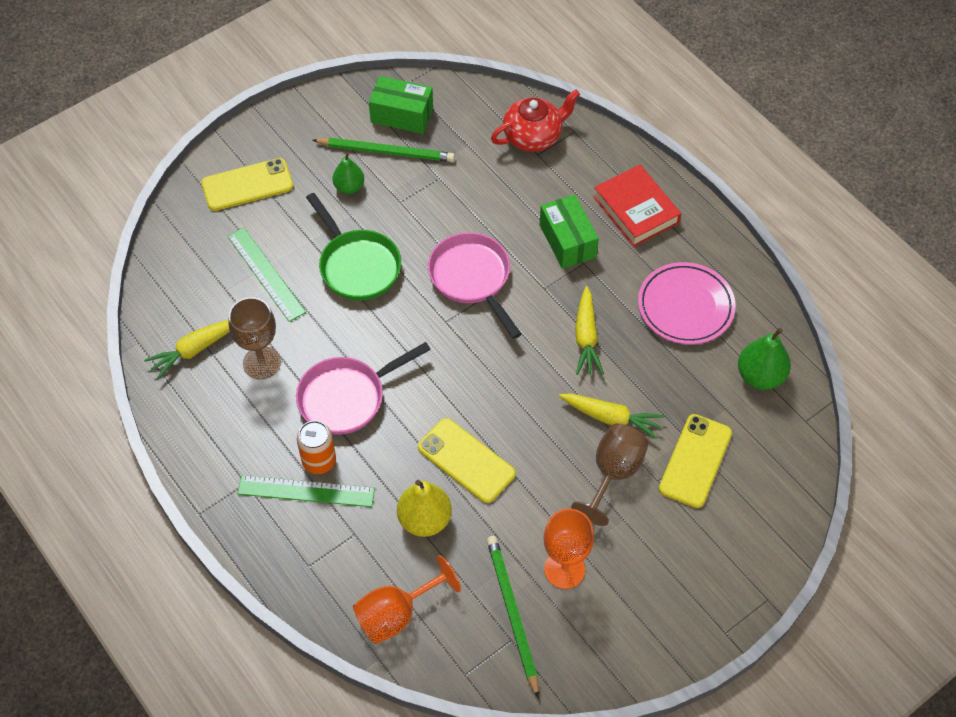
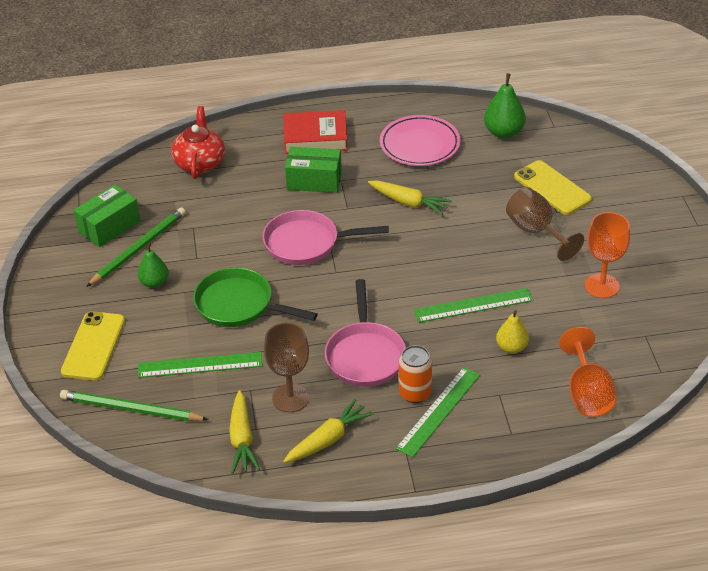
camera: 60 degrees left, 15 degrees down
green pan [306,193,401,300] -> green pan turned 150 degrees counterclockwise [193,267,318,327]
yellow pear [397,480,452,537] -> yellow pear [496,310,529,354], size x0.67
yellow phone [418,418,516,503] -> green ruler [414,288,533,323]
green pencil [487,536,539,699] -> green pencil moved to [60,390,209,421]
yellow carrot [559,393,665,439] -> yellow carrot moved to [283,399,373,463]

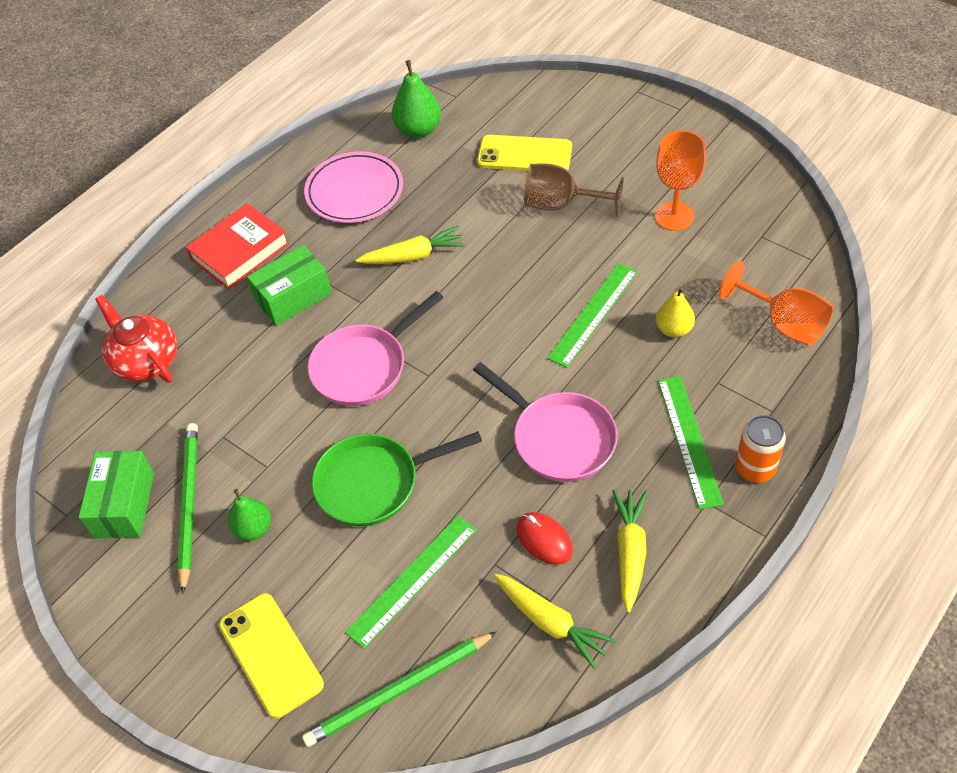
camera: 40 degrees left, 10 degrees up
brown goblet [264,323,309,413] -> red mouse [516,512,573,565]
orange can [399,345,432,403] -> orange can moved to [735,415,786,483]

